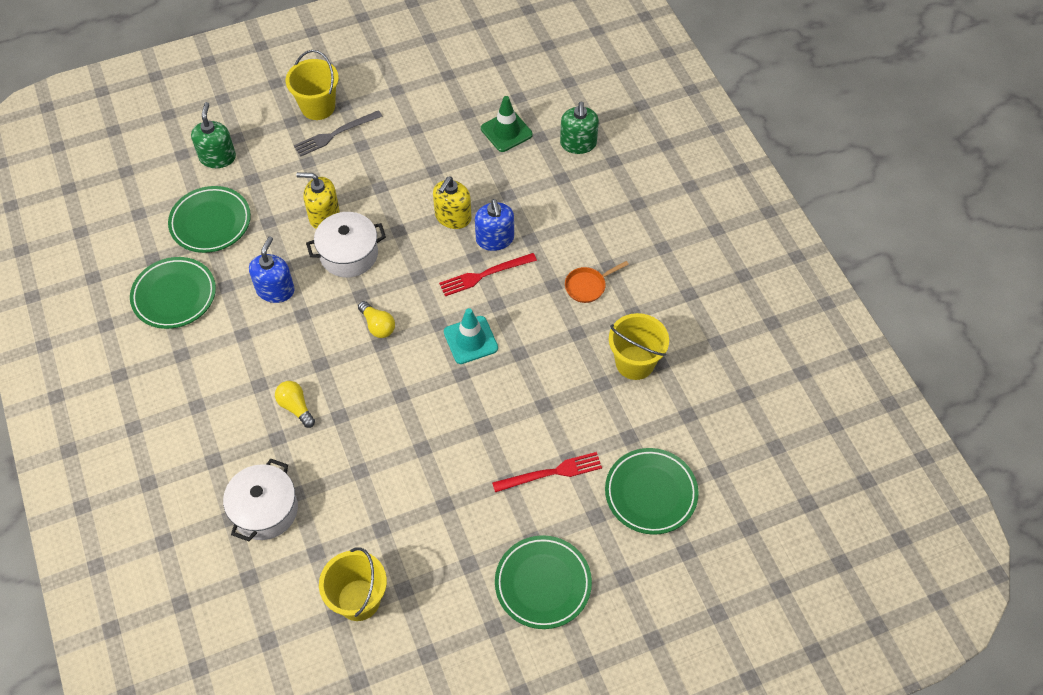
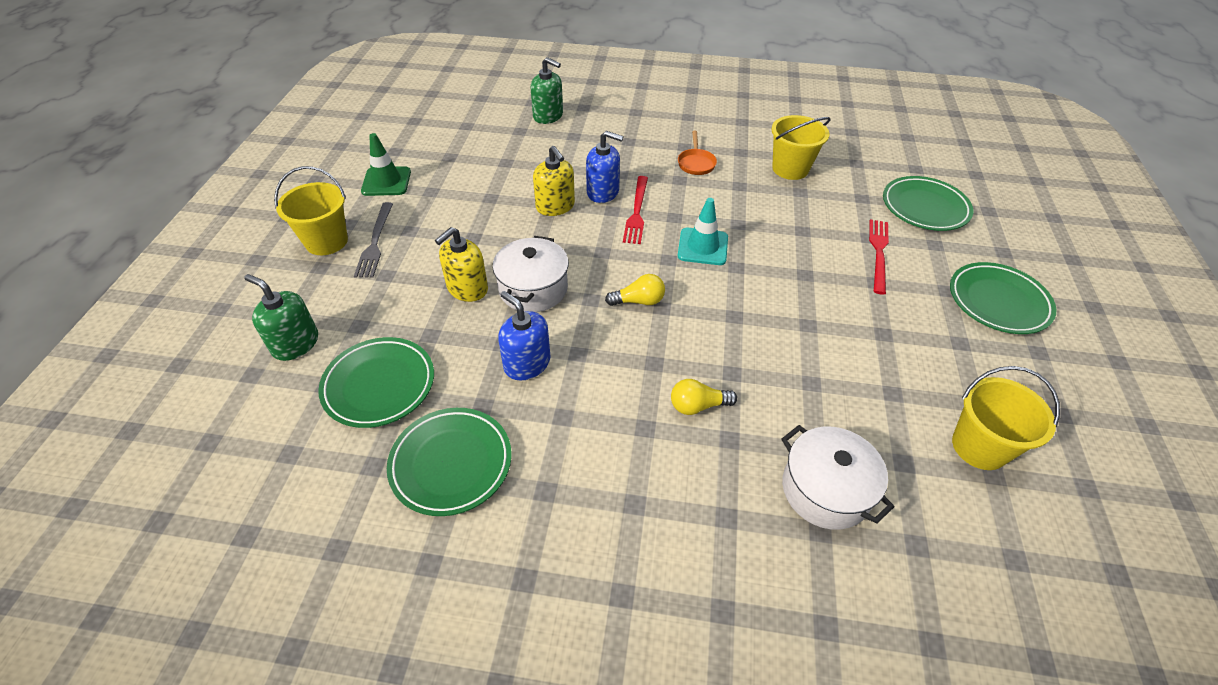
camera: 60 degrees left, 10 degrees down
green traffic cone [481,96,533,152] -> green traffic cone moved to [361,133,411,196]

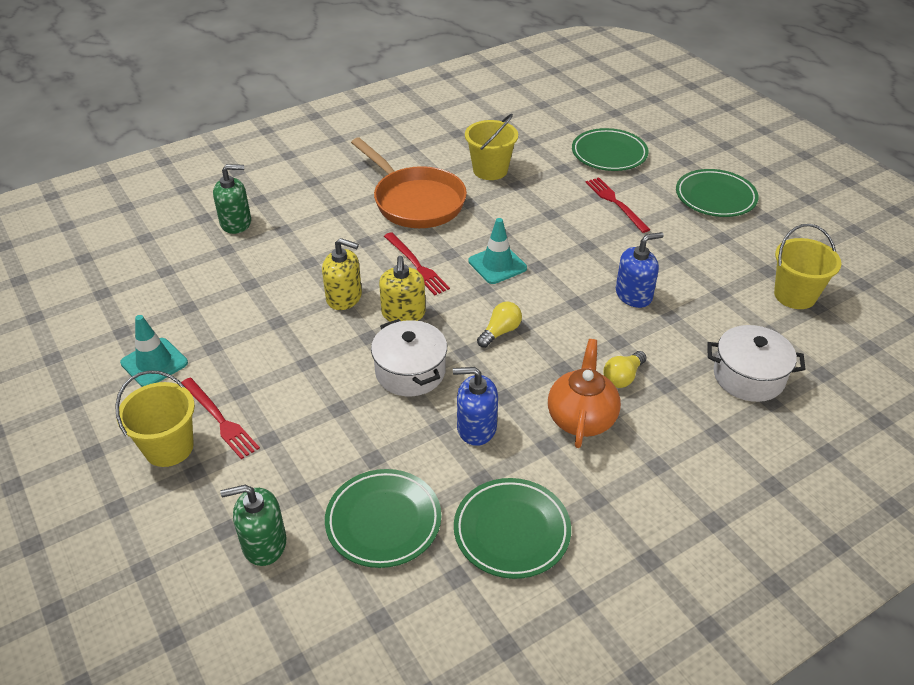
camera: 40 degrees left, 5 degrees down
grey fork [354,202,393,278] -> red fork [181,378,260,459]
green traffic cone [361,133,411,196] -> turquoise traffic cone [120,315,188,387]
yellow soap dispenser [435,227,488,302] -> yellow soap dispenser moved to [379,256,426,322]
blue soap dispenser [586,131,623,203] -> blue soap dispenser moved to [616,232,664,308]
orange pan [678,131,717,175] -> orange pan [351,138,467,228], size x2.33
none -> orange teapot [548,339,621,448]

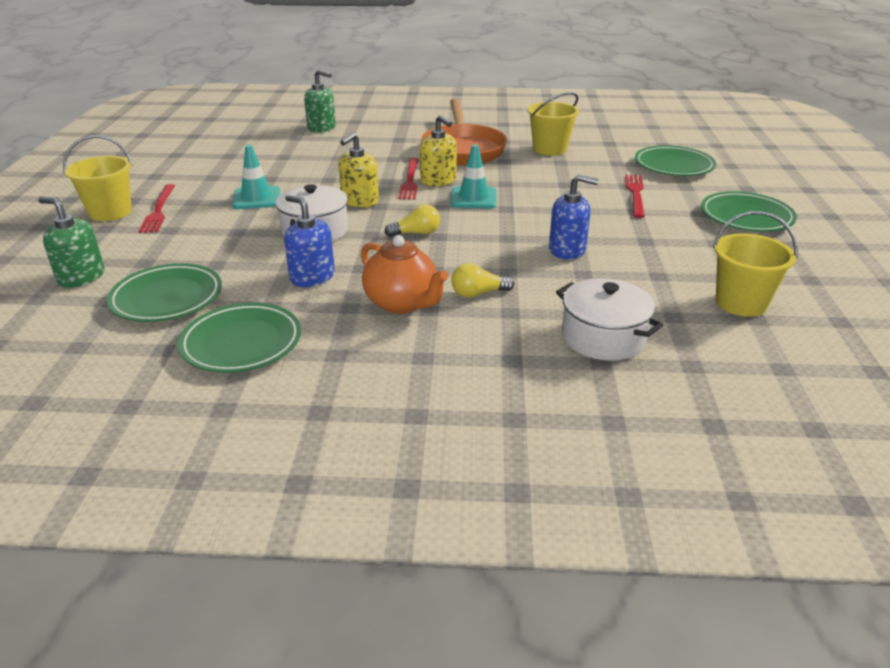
camera: 35 degrees right, 10 degrees down
turquoise traffic cone [120,315,188,387] -> turquoise traffic cone moved to [232,145,280,209]
yellow soap dispenser [322,238,362,310] -> yellow soap dispenser moved to [420,115,457,186]
orange teapot [548,339,621,448] -> orange teapot turned 90 degrees clockwise [361,235,449,314]

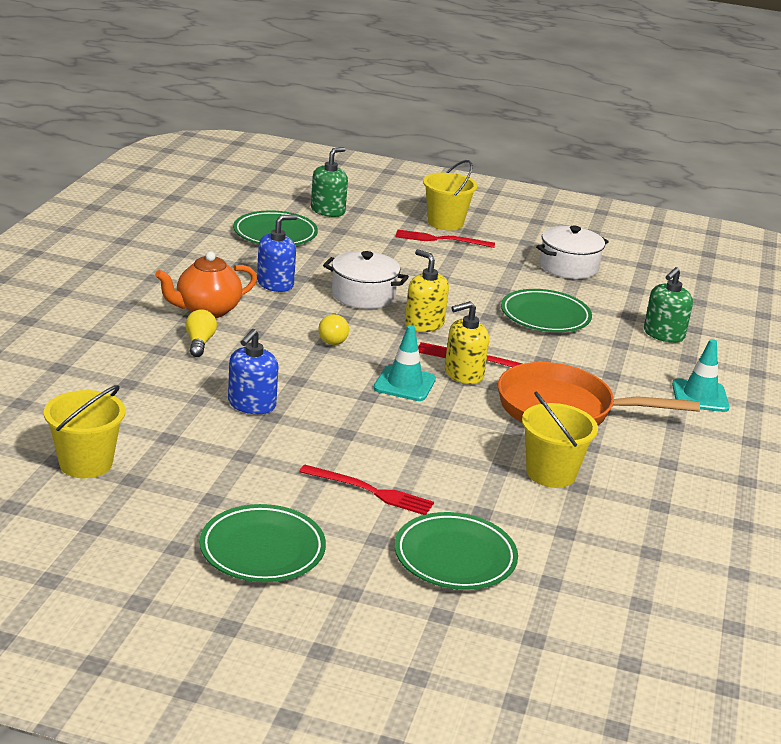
camera: 100 degrees right, 5 degrees down
green plate [178,303,301,373] -> green plate moved to [501,289,592,332]
turquoise traffic cone [232,145,280,209] -> turquoise traffic cone moved to [672,339,730,412]
white pot [556,278,663,361] -> white pot moved to [536,226,609,279]

